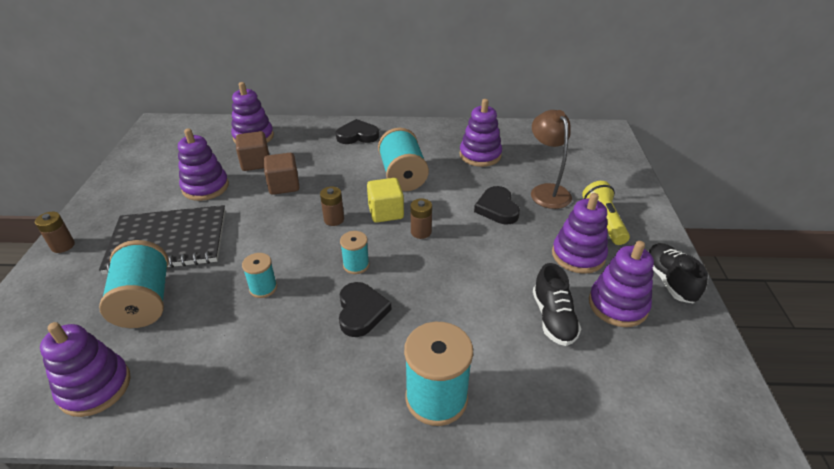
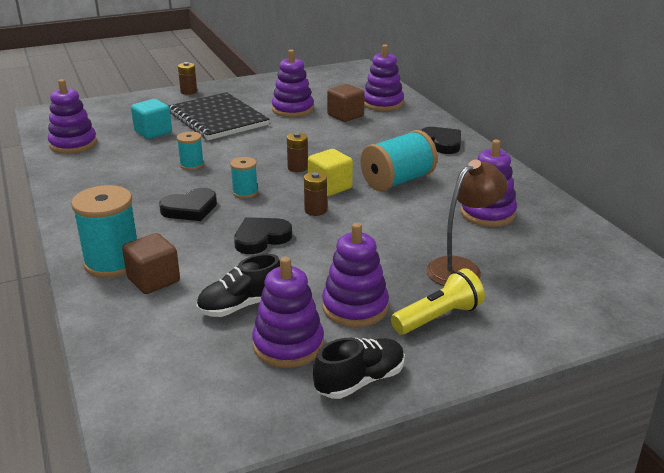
camera: 65 degrees right, 10 degrees down
turquoise spool [99,240,168,328] -> turquoise cube [131,99,172,139]
brown cube [264,153,299,195] -> brown cube moved to [122,233,180,294]
black heart [474,186,520,224] -> black heart moved to [234,217,292,254]

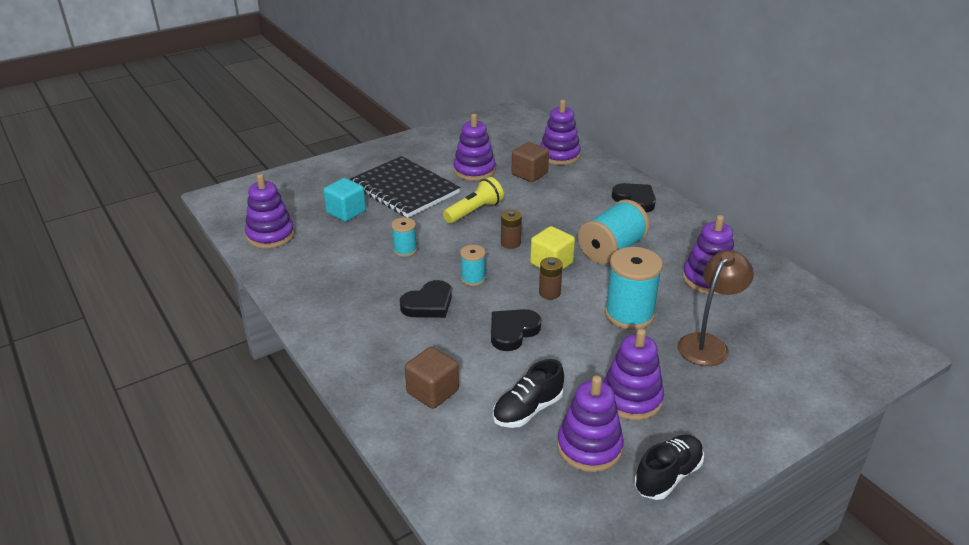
camera: 10 degrees left, 5 degrees up
turquoise spool [71,185,137,278] -> turquoise spool moved to [605,247,663,330]
brown battery [178,62,197,95] -> none
yellow flashlight [391,268,485,335] -> yellow flashlight moved to [443,177,504,223]

